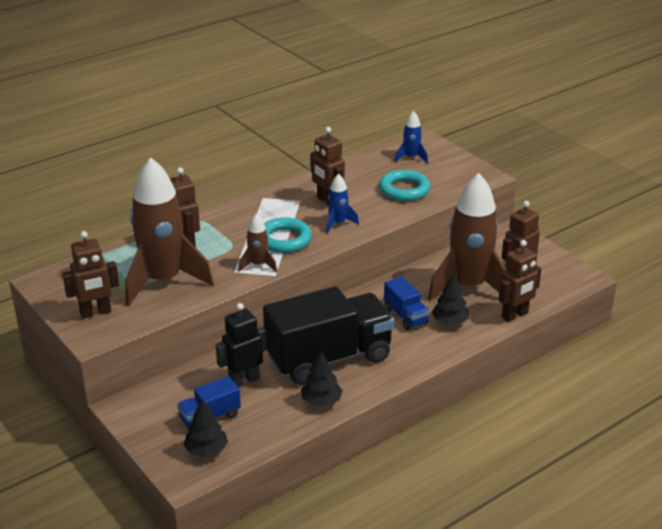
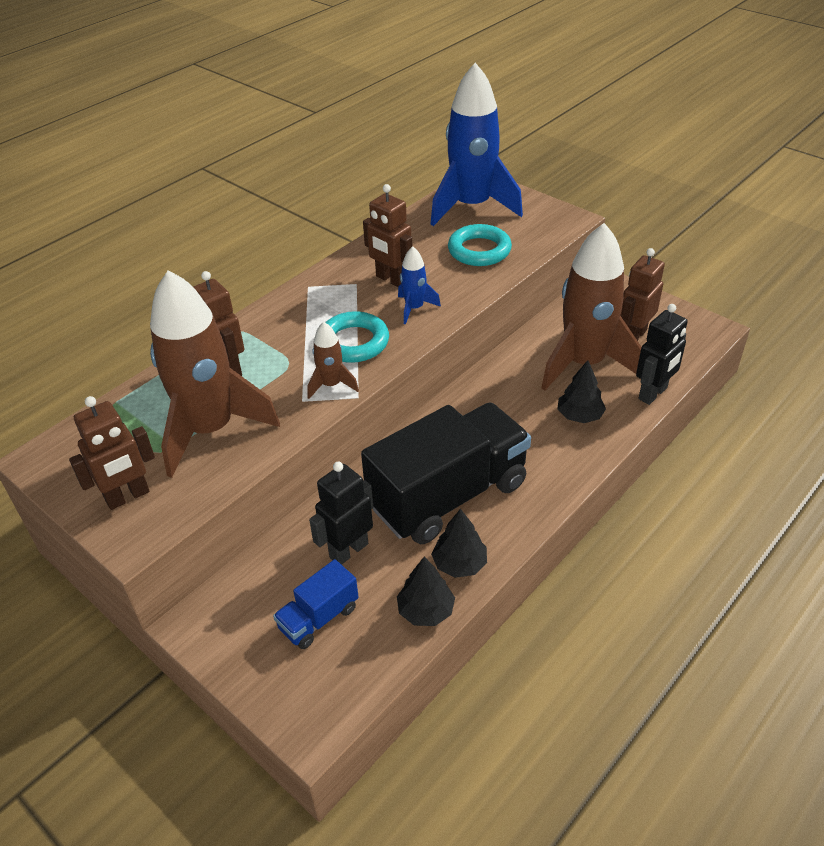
camera: 10 degrees left, 10 degrees up
black tree [184,399,228,457] -> black tree moved to [397,557,455,626]
blue truck [384,277,430,330] -> none
blue rocket [395,111,428,163] -> blue rocket [431,63,523,226], size x2.27
brown robot [499,240,541,322] -> black robot [636,304,688,405]

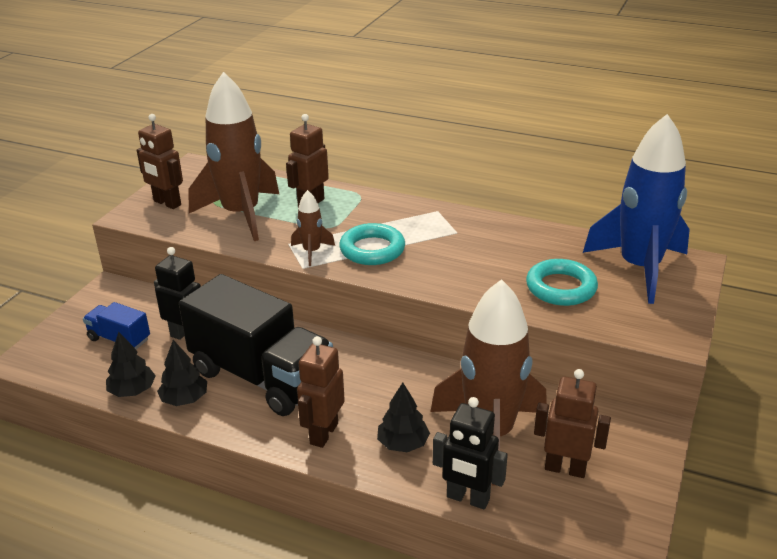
camera: 70 degrees right, 10 degrees down
brown robot [363,184,412,287] -> brown robot moved to [297,336,345,448]
blue rocket [398,246,441,324] -> none

